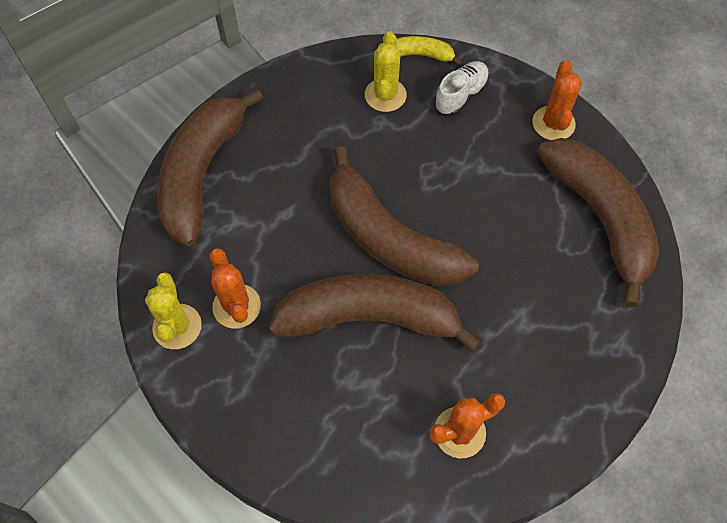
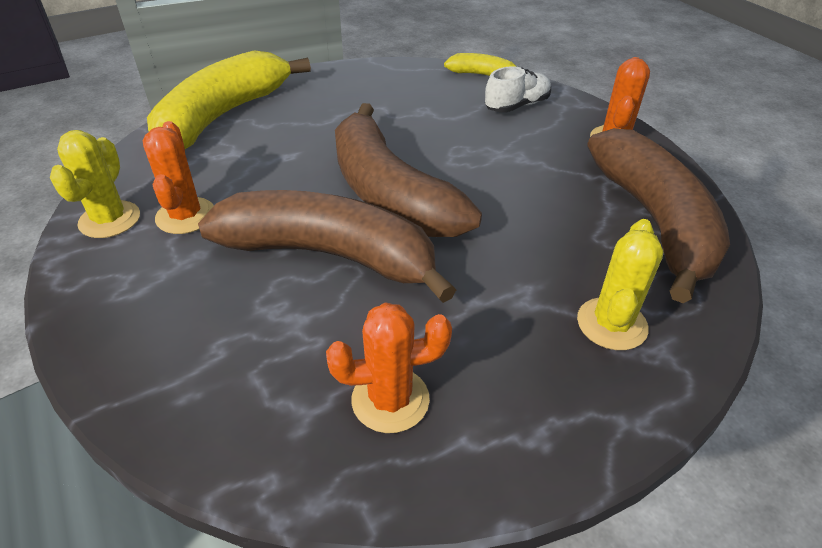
camera: 15 degrees right, 20 degrees down
brown banana [157,89,264,246] -> yellow banana [147,50,311,149]
yellow cactus [365,31,407,112] -> yellow cactus moved to [577,219,664,350]

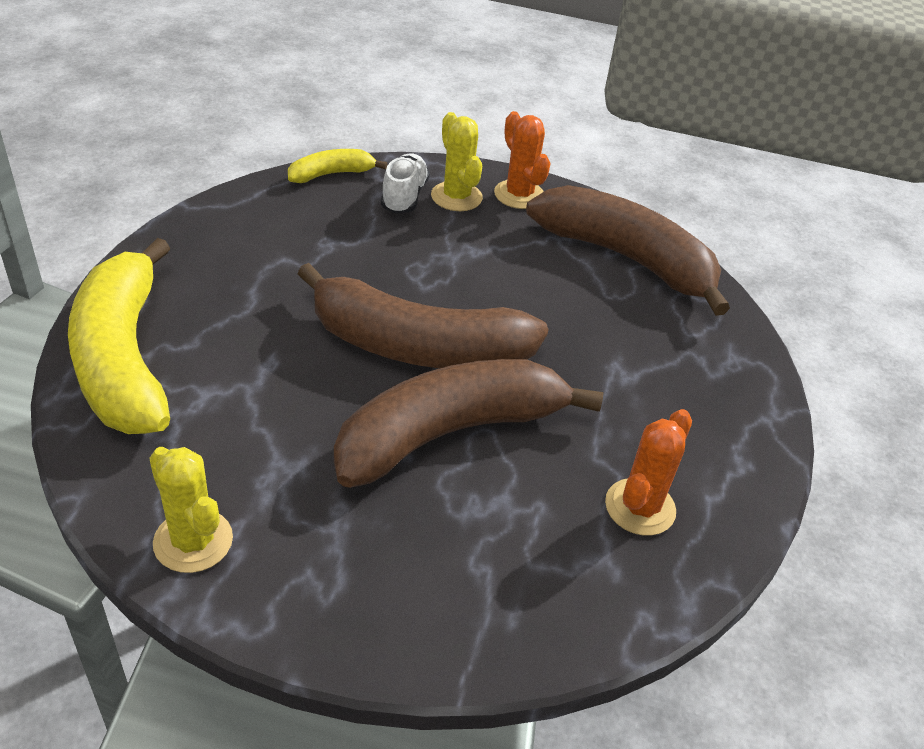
camera: 50 degrees left, 0 degrees up
orange cactus [143,121,214,234] -> none
yellow cactus [577,219,664,350] -> yellow cactus moved to [431,112,483,211]

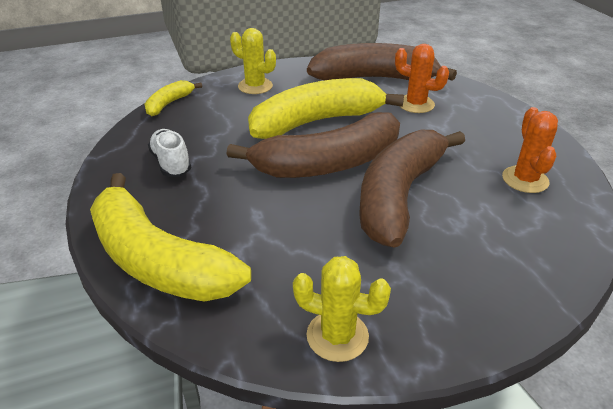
camera: 30 degrees left, 5 degrees down
white shoe [381,153,430,214] -> white shoe moved to [148,129,192,177]
orange cactus [494,111,551,209] -> orange cactus moved to [395,44,449,113]
none -> yellow banana [248,78,404,139]

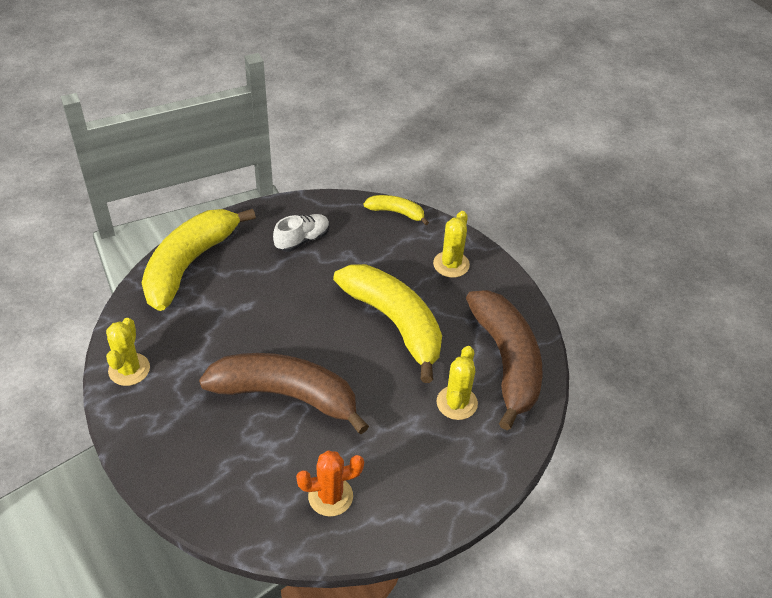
camera: 75 degrees right, 10 degrees up
brown banana [227,112,400,178] -> none
orange cactus [395,44,449,113] -> yellow cactus [436,346,478,420]

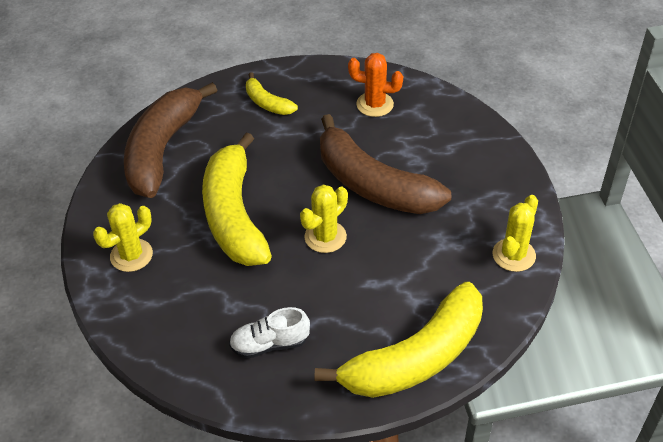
camera: 150 degrees left, 0 degrees up
yellow banana [363,195,429,225] -> yellow banana moved to [246,72,298,115]
yellow cactus [436,346,478,420] -> yellow cactus moved to [300,184,348,253]

